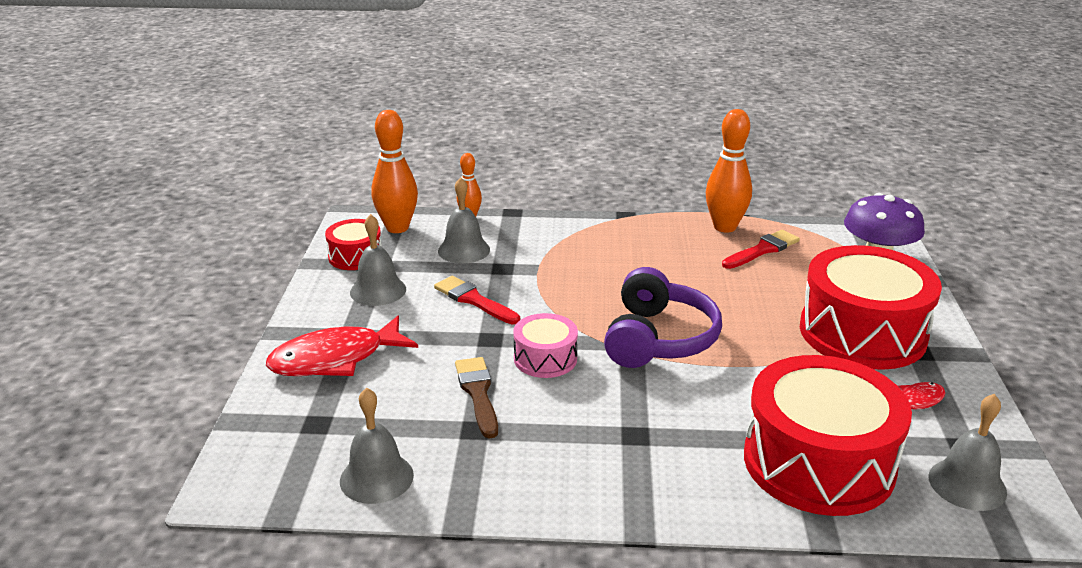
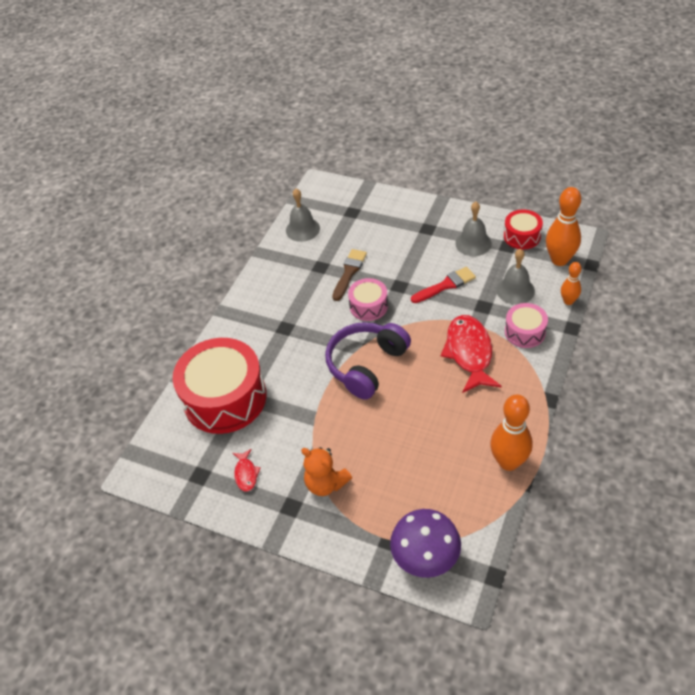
camera: 115 degrees right, 20 degrees up
red fish [266,316,418,376] -> red fish moved to [441,315,502,393]
brown brush [455,357,498,438] -> brown brush turned 75 degrees counterclockwise [332,249,367,301]
purple headphones [604,267,722,368] -> purple headphones turned 90 degrees clockwise [325,322,411,400]
red brush [722,230,800,269] -> none
red drum [800,245,942,370] -> orange teddy bear [301,447,352,496]
grey bell [928,394,1007,511] -> none
none -> pink drum [505,303,548,348]

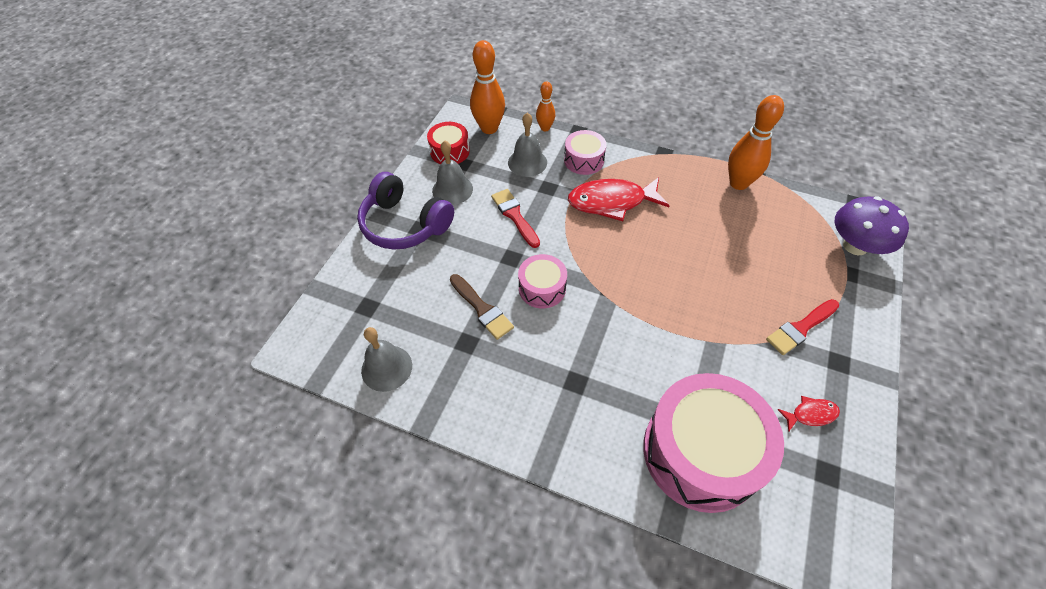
camera: 95 degrees left, 5 degrees up
red drum [173,338,267,434] -> pink drum [643,373,784,513]
orange teddy bear [301,447,352,496] -> red brush [766,299,839,355]
purple headphones [325,322,411,400] -> purple headphones moved to [357,172,454,250]
brown brush [332,249,367,301] -> brown brush turned 150 degrees counterclockwise [450,274,514,340]

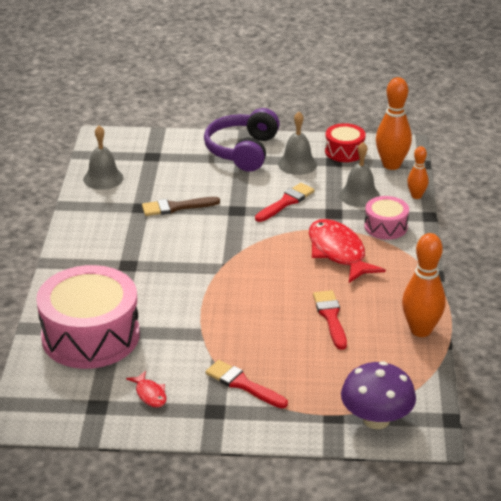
camera: 70 degrees right, 20 degrees down
brown brush [450,274,514,340] -> brown brush turned 45 degrees clockwise [142,197,220,216]
pink drum [518,254,567,308] -> none
none -> red brush [313,290,347,350]

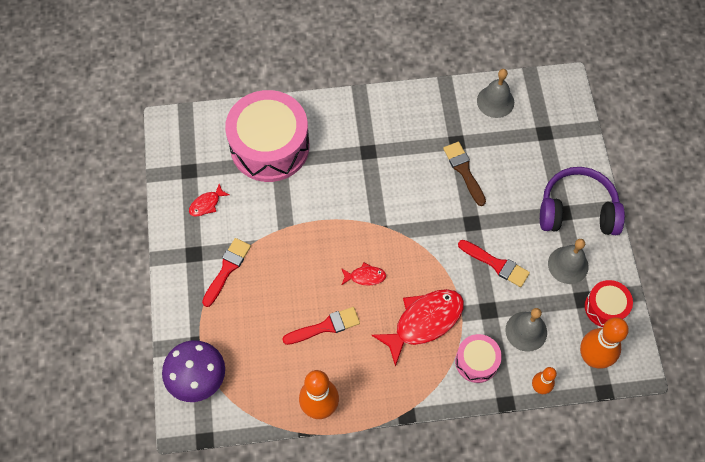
camera: 80 degrees right, 30 degrees up
none -> red fish [341,262,386,286]

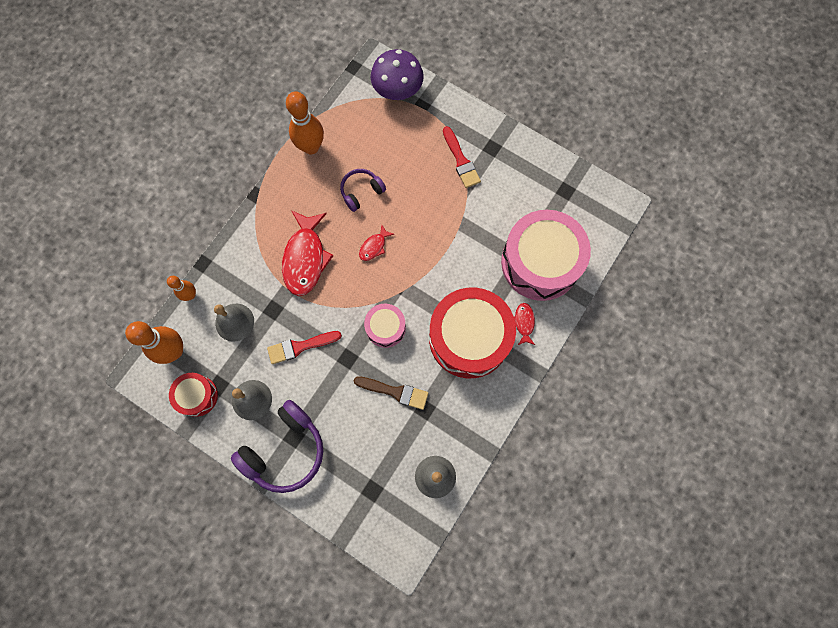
camera: 130 degrees right, 10 degrees up
red fish [189,184,230,217] -> red fish moved to [514,303,535,345]
red brush [282,307,360,345] -> purple headphones [340,169,386,212]
pink drum [455,334,502,383] -> pink drum moved to [364,304,406,348]
none -> red drum [429,288,516,378]

